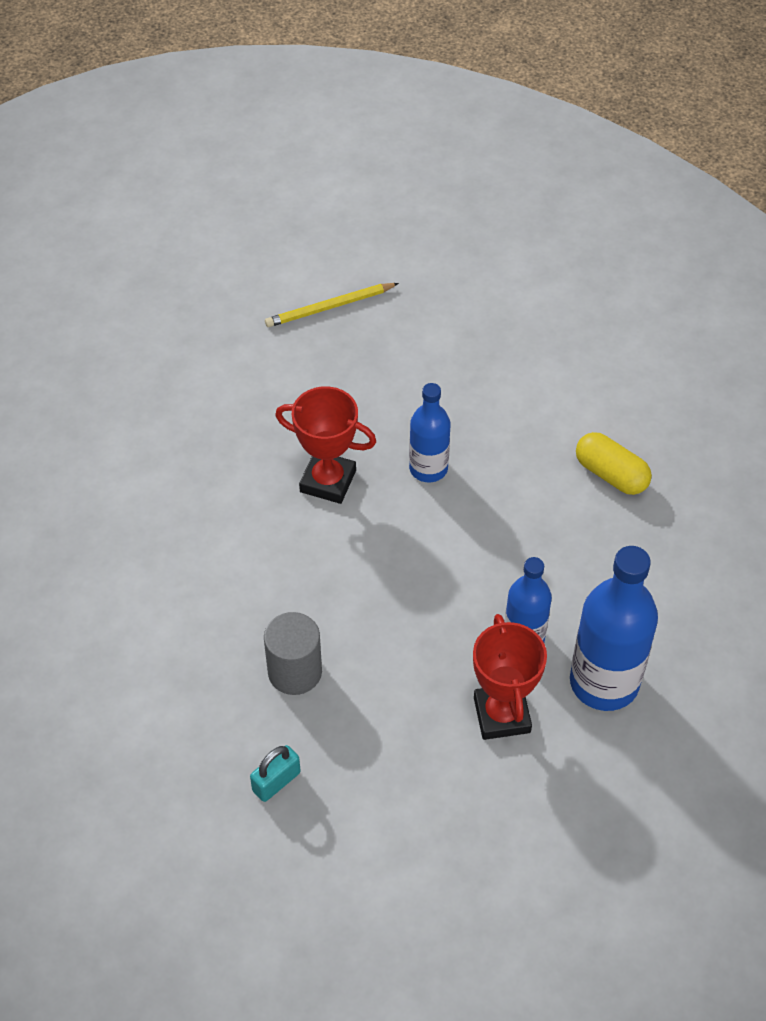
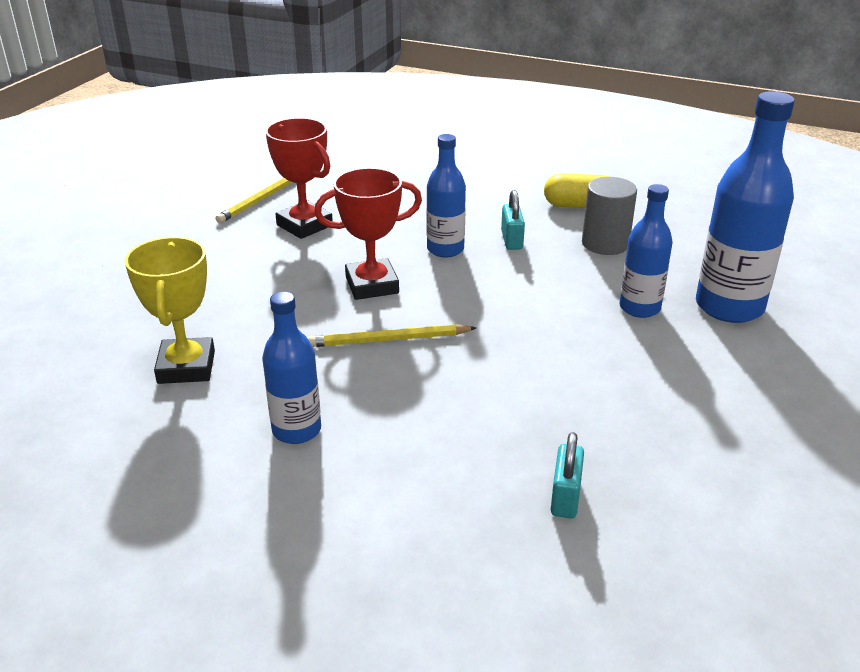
camera: 35 degrees left, 20 degrees down
grey cylinder [264,612,322,695] -> grey cylinder moved to [582,177,637,255]
red trophy [473,614,547,740] -> red trophy moved to [265,118,333,239]
none -> yellow trophy [125,237,215,384]
none -> blue bottle [262,291,321,444]
none -> yellow pencil [307,324,476,347]
none -> turquoise padlock [501,190,525,250]

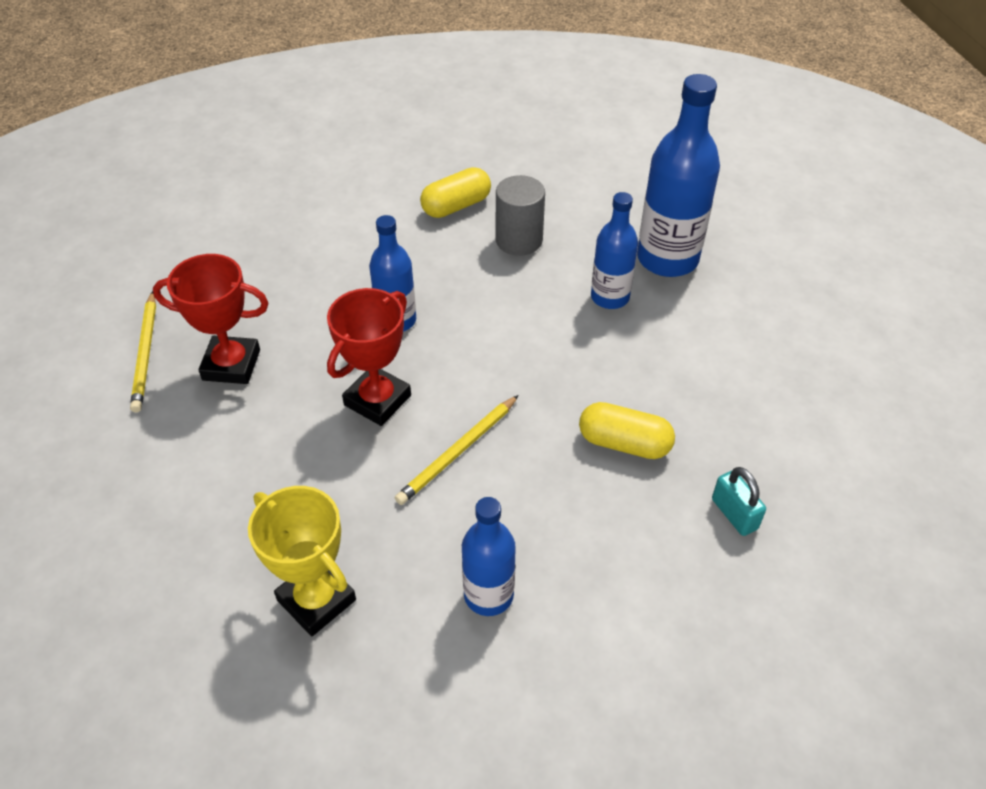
camera: 40 degrees left, 15 degrees up
turquoise padlock [501,190,525,250] -> none
none -> yellow capsule [579,402,675,459]

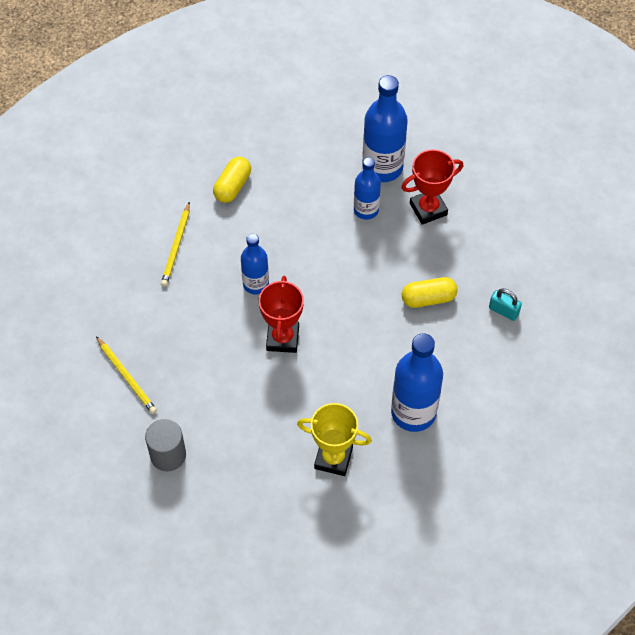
camera: 30 degrees left, 10 degrees up
red trophy [153,254,269,384] -> red trophy moved to [401,149,463,225]
yellow pencil [395,395,519,505] -> yellow pencil moved to [161,202,190,287]
blue bottle [462,497,516,616] -> blue bottle [391,333,443,432], size x1.65
grey cylinder [496,175,545,256] -> grey cylinder moved to [145,419,186,471]

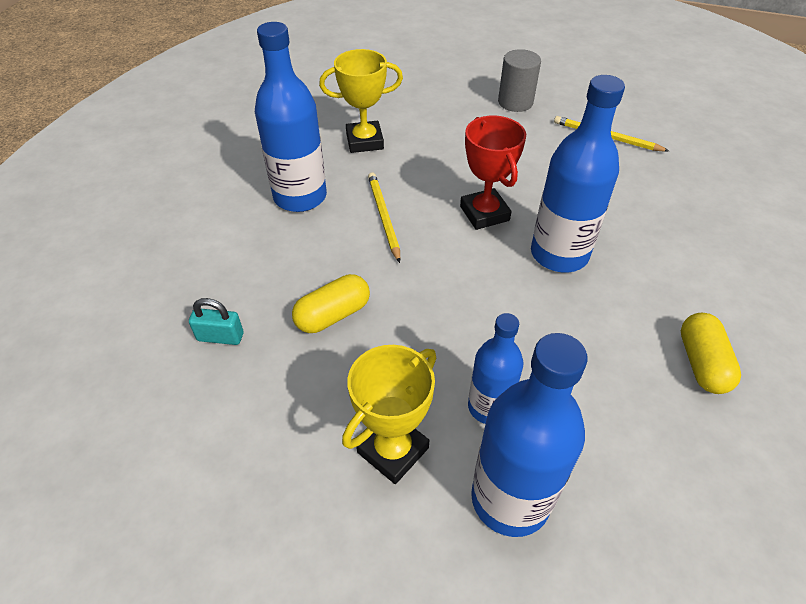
camera: 155 degrees right, 10 degrees down
yellow pencil [161,202,190,287] -> yellow pencil moved to [368,172,400,263]
blue bottle [241,234,269,294] -> blue bottle [531,75,625,272], size x1.65
red trophy [401,149,463,225] -> yellow trophy [342,345,436,484]

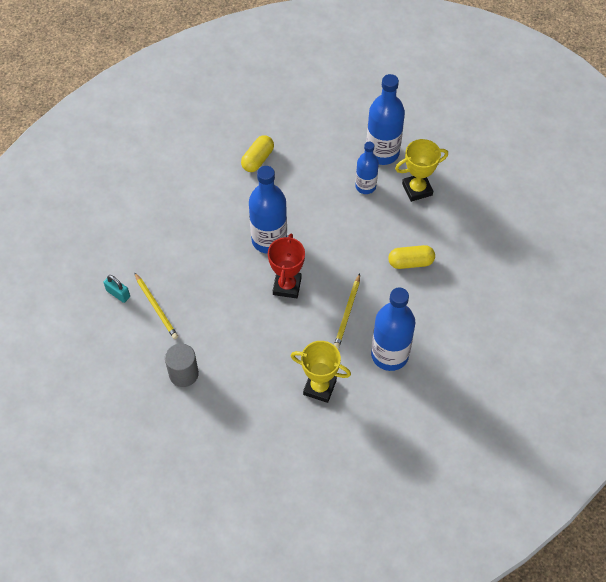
camera: 150 degrees left, 10 degrees up
turquoise padlock [189,298,244,345] -> turquoise padlock moved to [104,275,130,303]

